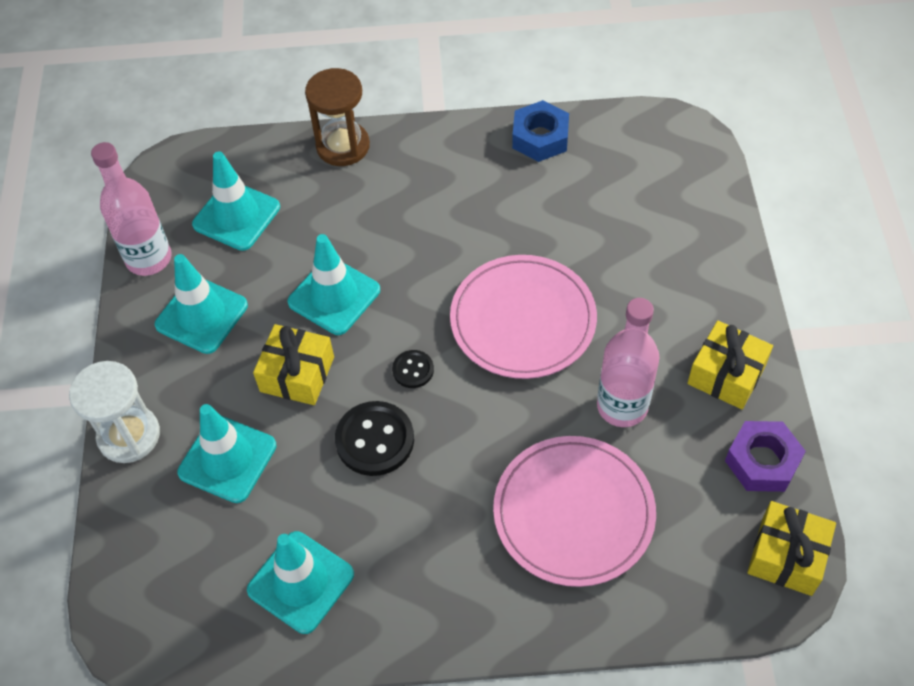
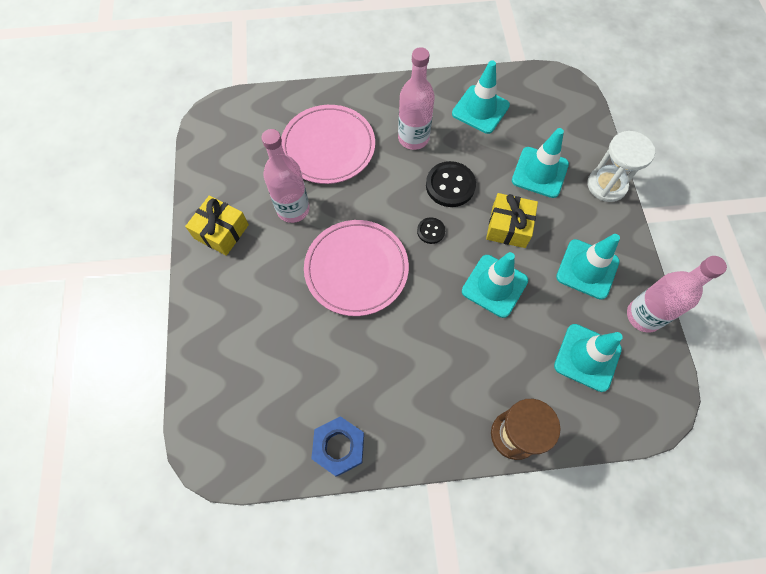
camera: 175 degrees right, 10 degrees up
purple nut [725,421,806,492] -> none
yellow gift [747,501,836,596] -> none
none -> pink bottle [398,47,435,150]

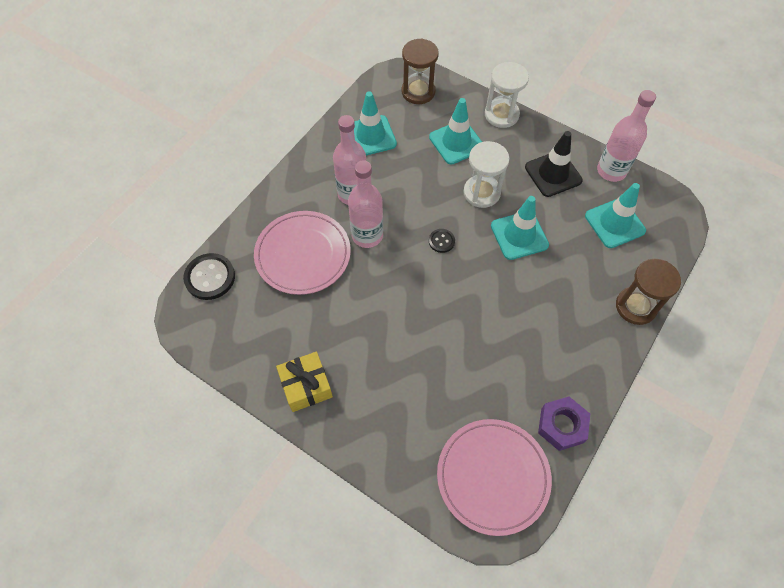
camera: 50 degrees left, 5 degrees down
pink bottle [261,129,310,223] -> pink bottle moved to [348,160,383,248]
pink plate [304,220,409,316] -> pink plate moved to [437,419,552,536]
blue nut [311,416,364,477] -> purple nut [538,396,590,451]
black button [426,161,476,207] -> black button moved to [183,253,235,300]
yellow gift [486,193,538,248] -> white hourglass [463,141,510,208]
turquoise traffic cone [556,234,620,300] -> black traffic cone [525,131,583,197]
none -> brown hourglass [402,39,439,104]

